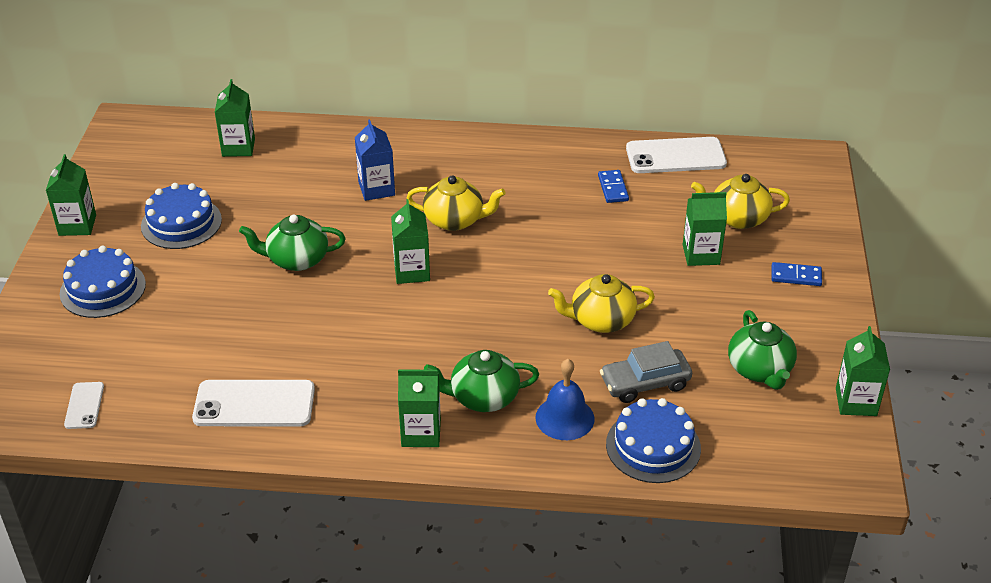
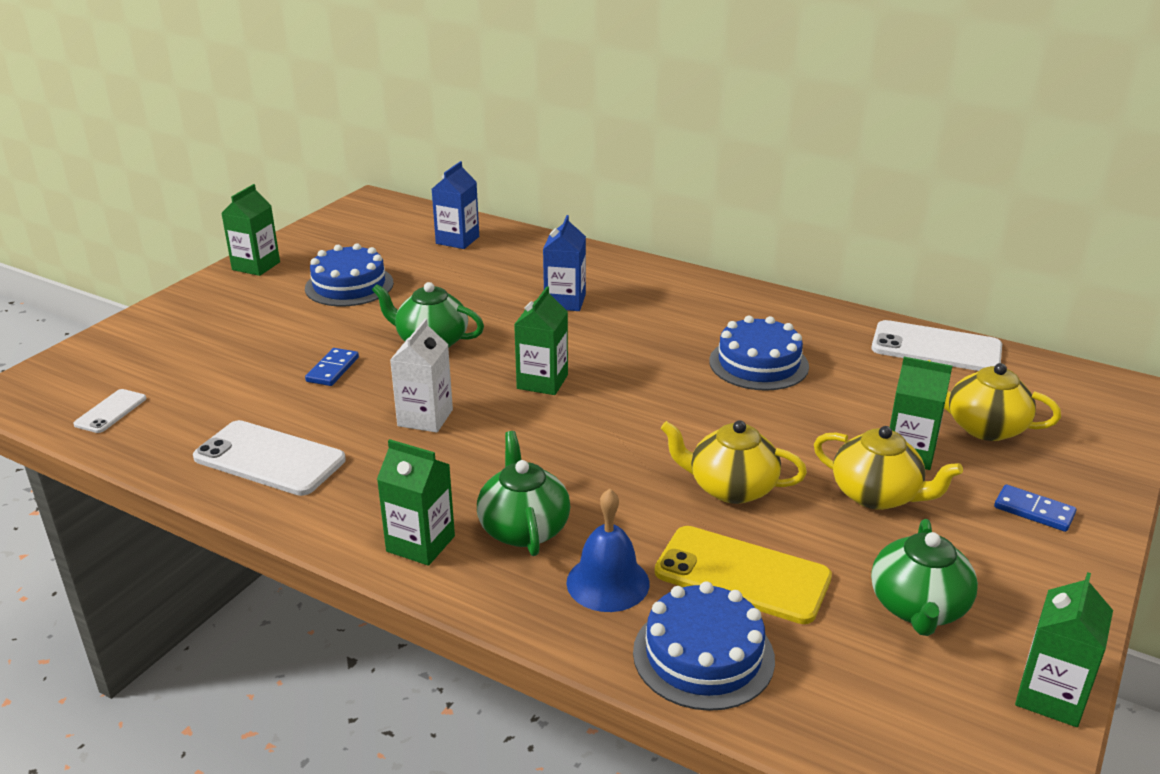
camera: 25 degrees right, 10 degrees down
blue cake [60,246,146,318] -> blue cake moved to [709,316,809,391]
green carton [215,79,255,157] -> blue carton [432,161,479,249]
yellow teapot [407,176,506,231] -> yellow teapot moved to [814,426,963,510]
green teapot [424,350,539,412] -> green teapot turned 60 degrees clockwise [477,431,570,556]
blue domino [598,170,629,203] -> blue domino moved to [305,348,359,386]
grey car [600,341,692,403] -> yellow phone [654,526,832,624]
none -> white carton [390,319,453,433]

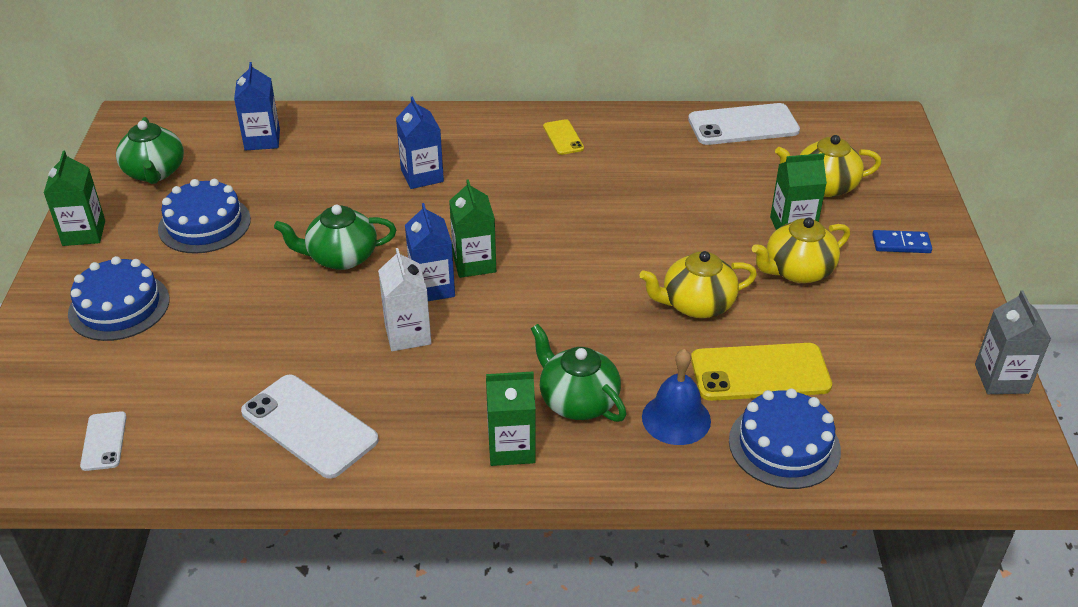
camera: 30 degrees left, 10 degrees up
white phone [193,420,346,496] -> white phone turned 45 degrees clockwise [241,374,379,479]
blue domino [305,348,359,386] -> none
blue cake [709,316,809,391] -> blue cake moved to [68,256,169,341]
yellow teapot [814,426,963,510] -> yellow teapot turned 150 degrees clockwise [752,218,850,283]
green teapot [871,519,978,636] -> green teapot moved to [116,117,184,184]
green carton [1015,572,1113,727] -> grey carton [975,290,1051,394]
none -> blue carton [405,203,455,301]
none -> yellow phone [543,119,584,155]

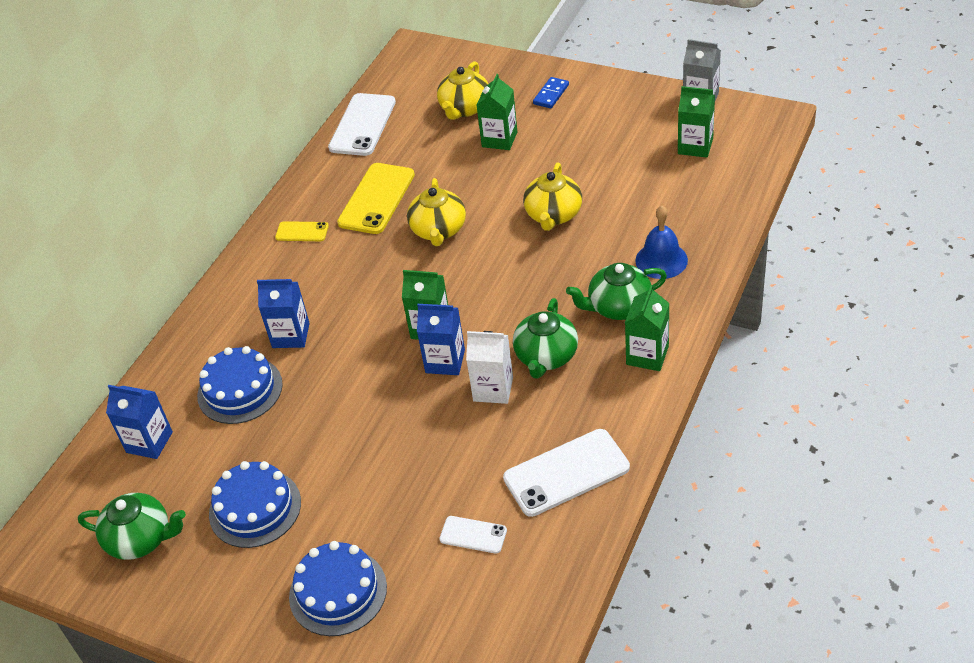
camera: 60 degrees left, 5 degrees up
green carton [44,151,105,246] -> green carton moved to [678,86,715,158]
white phone [80,411,127,471] -> white phone moved to [439,516,507,554]
green teapot [274,205,396,270] -> green teapot moved to [513,298,578,379]
yellow phone [691,343,832,401] -> yellow phone moved to [337,163,415,234]
blue cake [729,388,841,489] -> blue cake moved to [197,346,283,424]
yellow teapot [752,218,850,283] -> yellow teapot moved to [407,178,466,246]

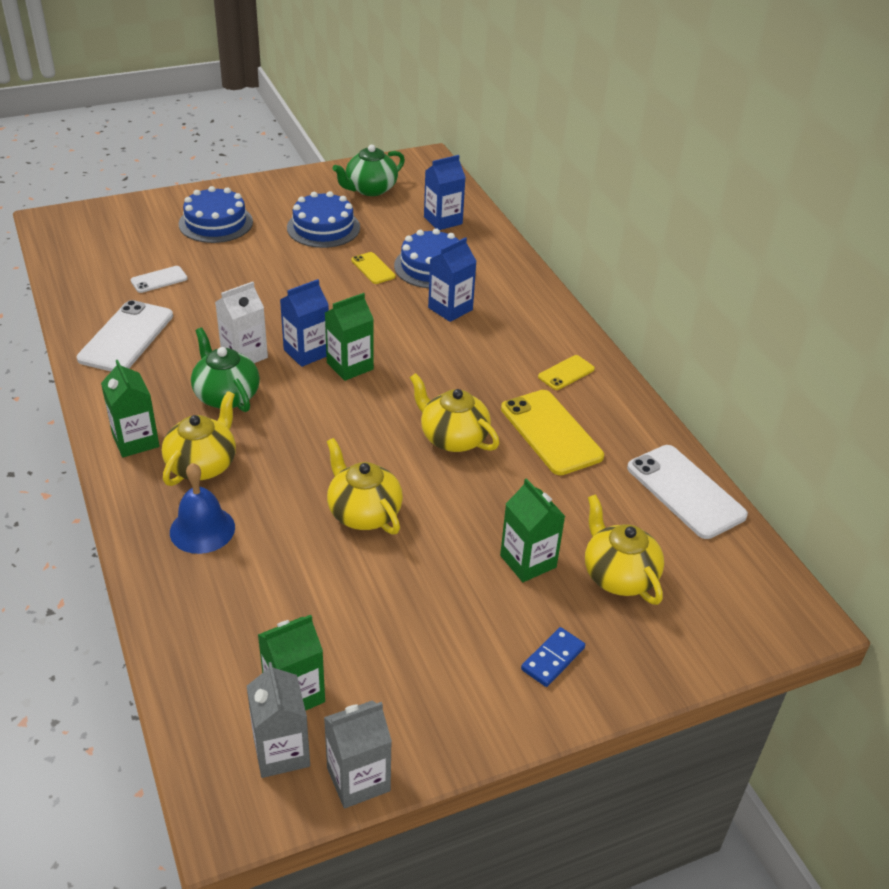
camera: 125 degrees right, 5 degrees down
blue domino [533,77,569,108] -> blue domino turned 60 degrees clockwise [521,627,585,687]
green teapot [566,263,667,320] -> yellow teapot [162,391,236,486]
none -> grey carton [247,662,310,778]
none -> yellow phone [351,252,395,284]

